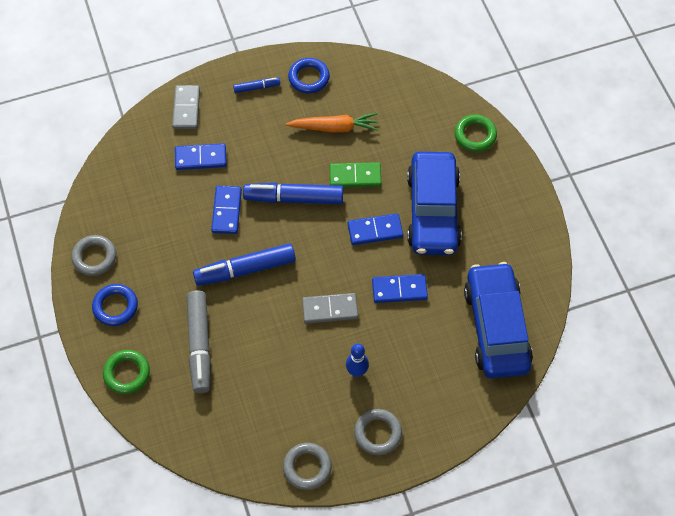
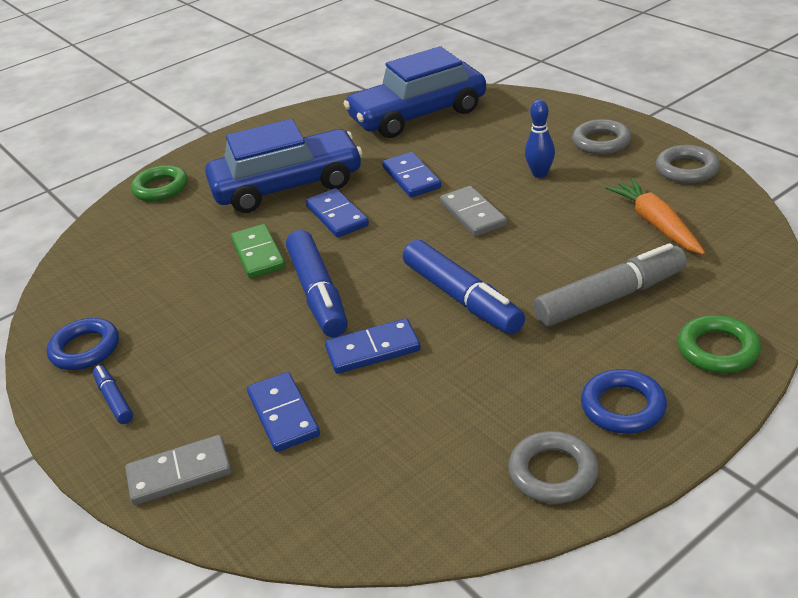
camera: 105 degrees left, 25 degrees down
orange carrot [286,113,379,133] -> orange carrot moved to [606,178,705,255]

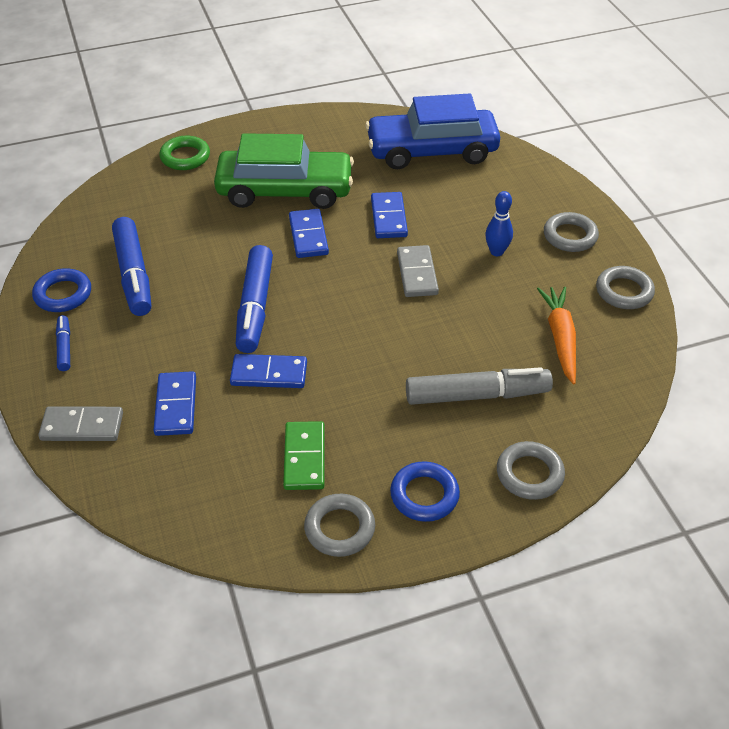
camera: 15 degrees right, 10 degrees up
blue car [205,119,363,213] -> green car [214,133,354,209]
green domino [231,224,285,279] -> green domino moved to [283,421,325,490]
blue marker [403,240,525,334] -> blue marker moved to [112,217,151,316]
green ring [678,315,761,373] -> grey ring [497,441,565,500]

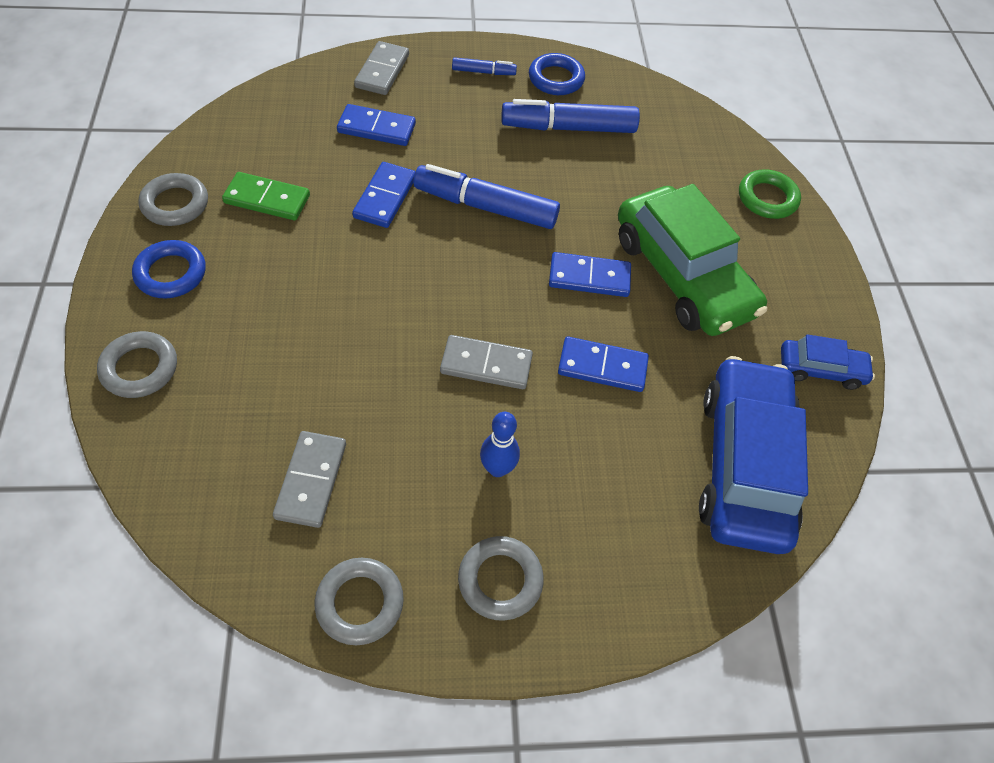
camera: 100 degrees right, 10 degrees up
green car [214,133,354,209] -> green car turned 45 degrees counterclockwise [618,184,767,336]
grey marker [406,367,553,405] -> none
orange carrot [537,287,576,385] -> grey domino [273,431,346,528]
none -> blue car [781,334,875,390]

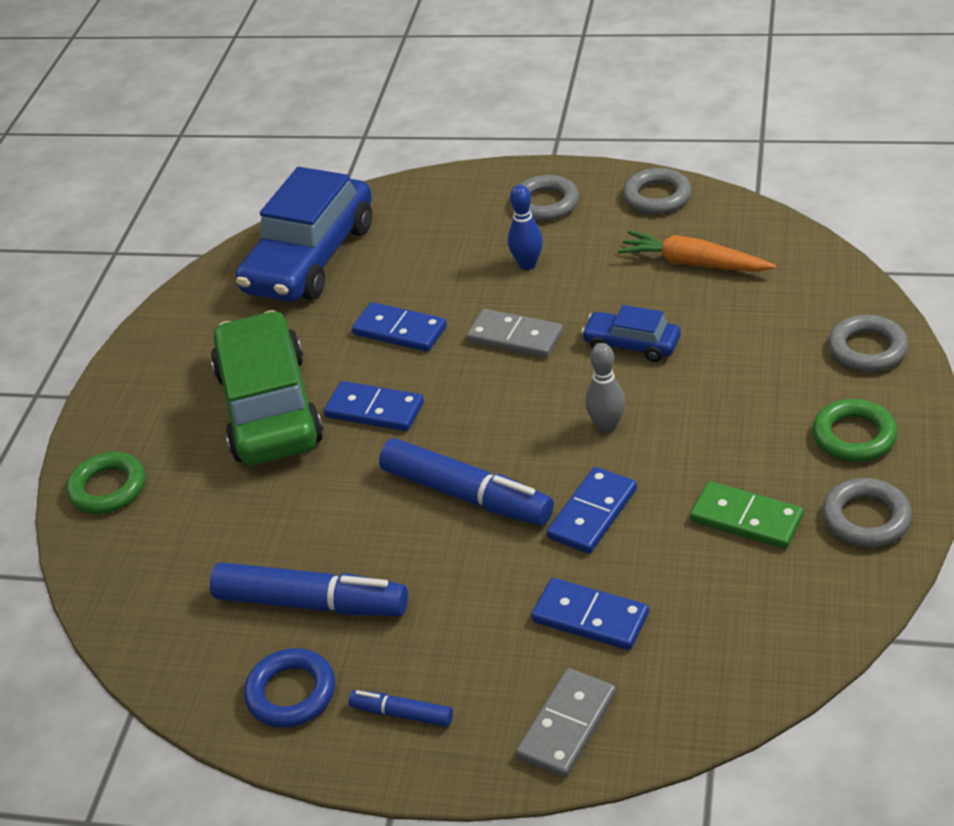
camera: 155 degrees left, 15 degrees down
blue ring [132,240,206,298] -> green ring [812,399,898,462]
grey domino [273,431,346,528] -> orange carrot [618,231,776,272]
blue car [781,334,875,390] -> blue car moved to [581,305,680,362]
none -> grey bowling pin [586,343,625,433]

